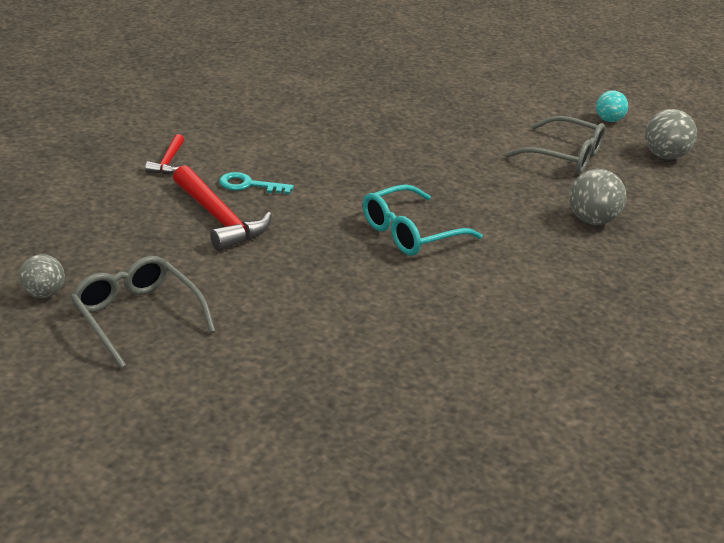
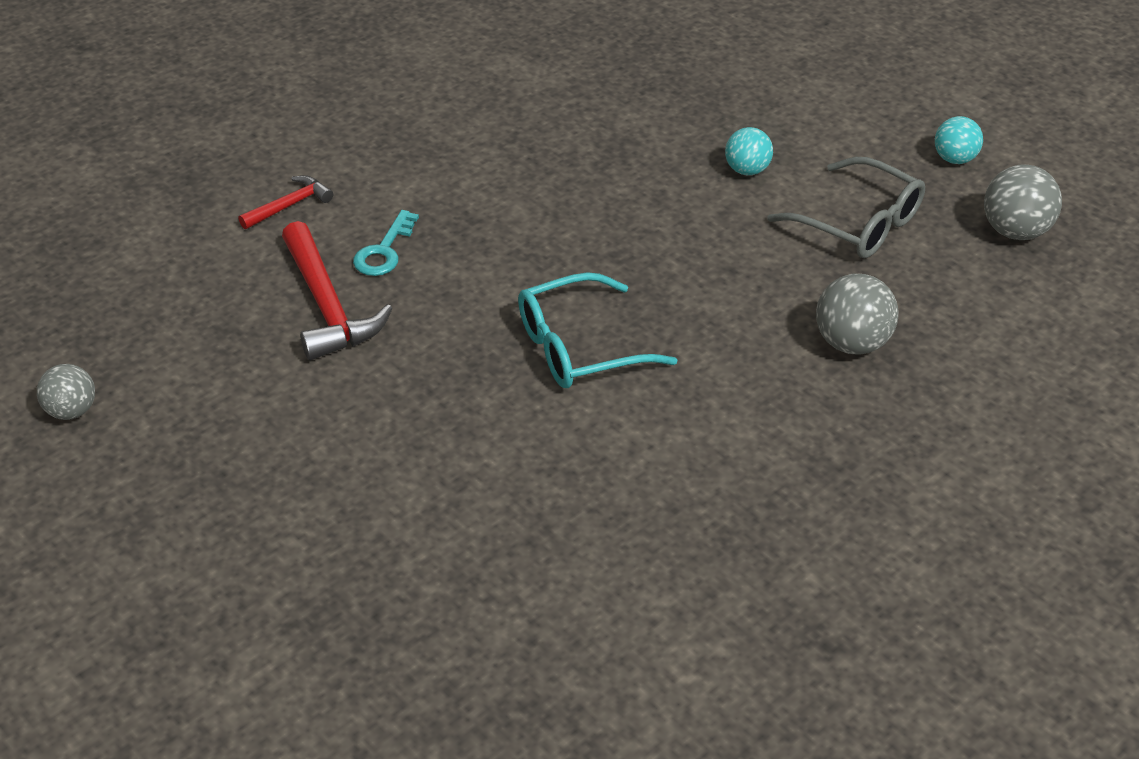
camera: 15 degrees right, 10 degrees up
grey glasses [70,256,216,369] -> none
red hammer [145,134,184,174] -> red hammer turned 150 degrees counterclockwise [238,175,333,229]
turquoise key [219,172,294,194] -> turquoise key turned 90 degrees counterclockwise [353,210,419,276]
none -> turquoise ball [725,127,773,175]

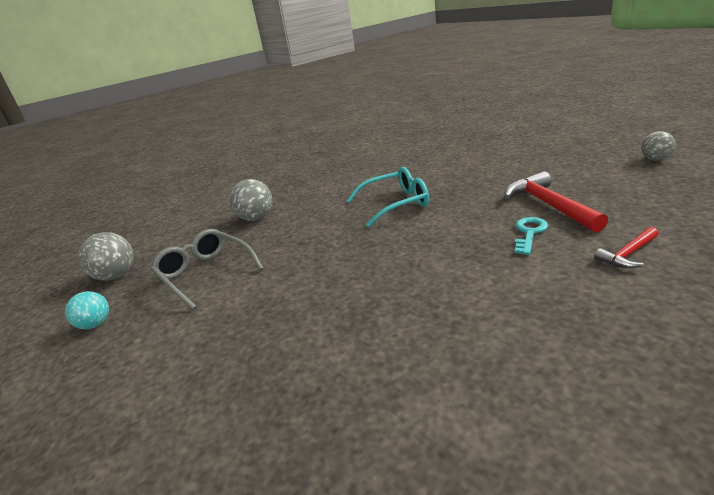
camera: 170 degrees left, 15 degrees down
turquoise ball [725,127,773,175] -> none

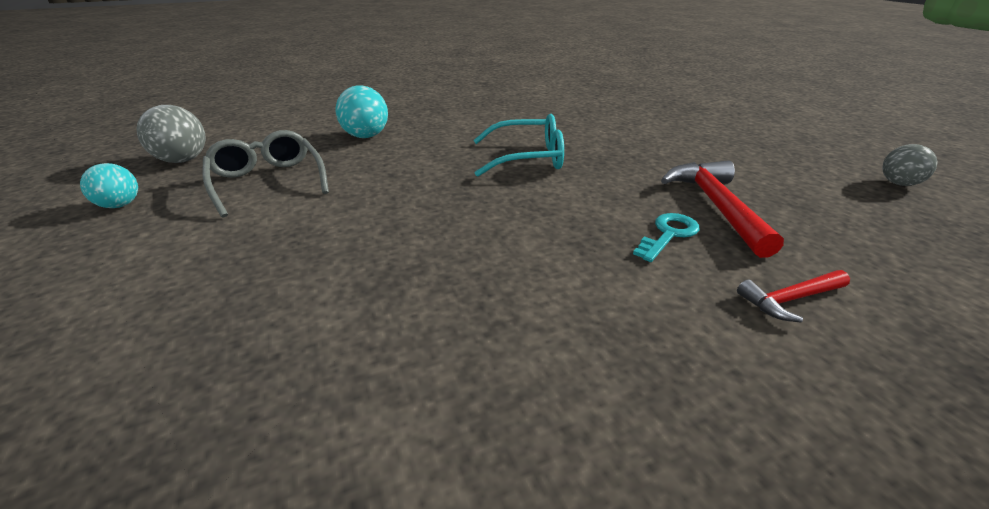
camera: 10 degrees right, 5 degrees up
grey ball [230,179,272,221] -> turquoise ball [336,85,388,138]

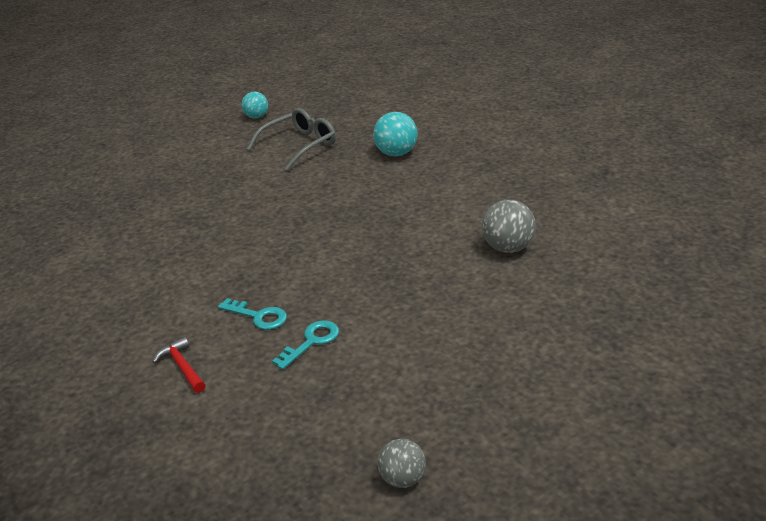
camera: 80 degrees right, 0 degrees up
grey ball [137,105,206,163] -> grey ball moved to [482,200,536,253]
turquoise glasses [473,114,564,177] -> none
red hammer [661,161,784,258] -> turquoise key [272,321,339,370]

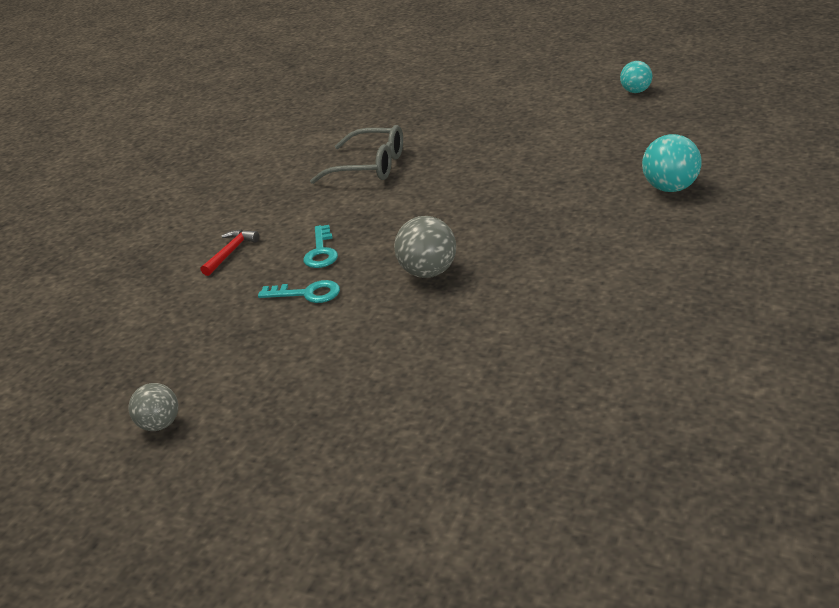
camera: 60 degrees right, 0 degrees up
grey glasses [247,108,336,171] -> grey glasses moved to [310,125,403,184]
grey ball [482,200,536,253] -> grey ball moved to [394,216,456,278]

